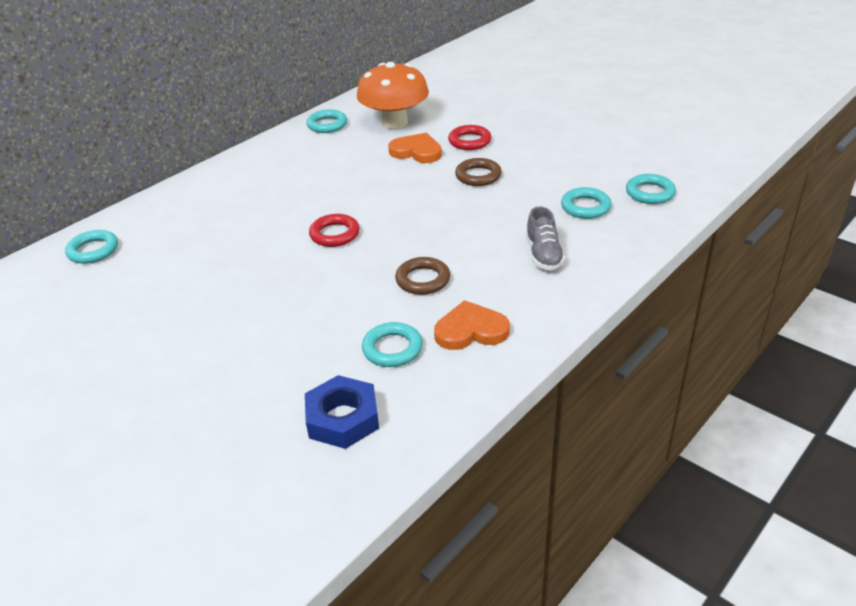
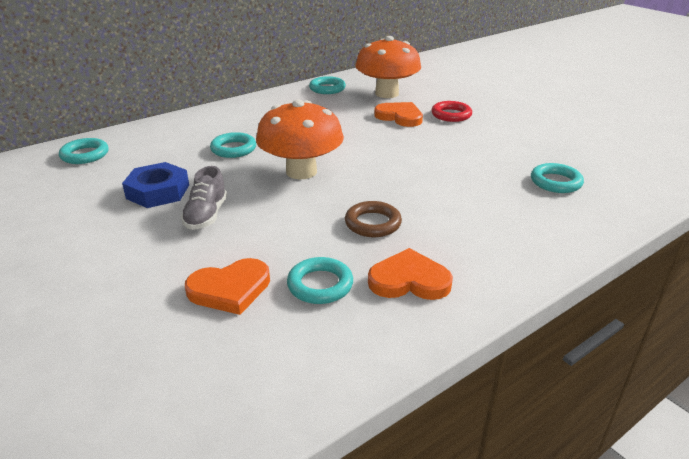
camera: 10 degrees right, 5 degrees down
blue nut [305,375,379,449] -> blue nut moved to [122,162,189,208]
red ring [309,214,360,247] -> orange mushroom [256,100,344,179]
brown ring [455,158,502,186] -> none
grey shoe [526,206,565,270] -> grey shoe moved to [181,166,227,230]
turquoise ring [626,174,676,204] -> turquoise ring moved to [210,132,256,158]
none -> orange heart [185,258,270,315]

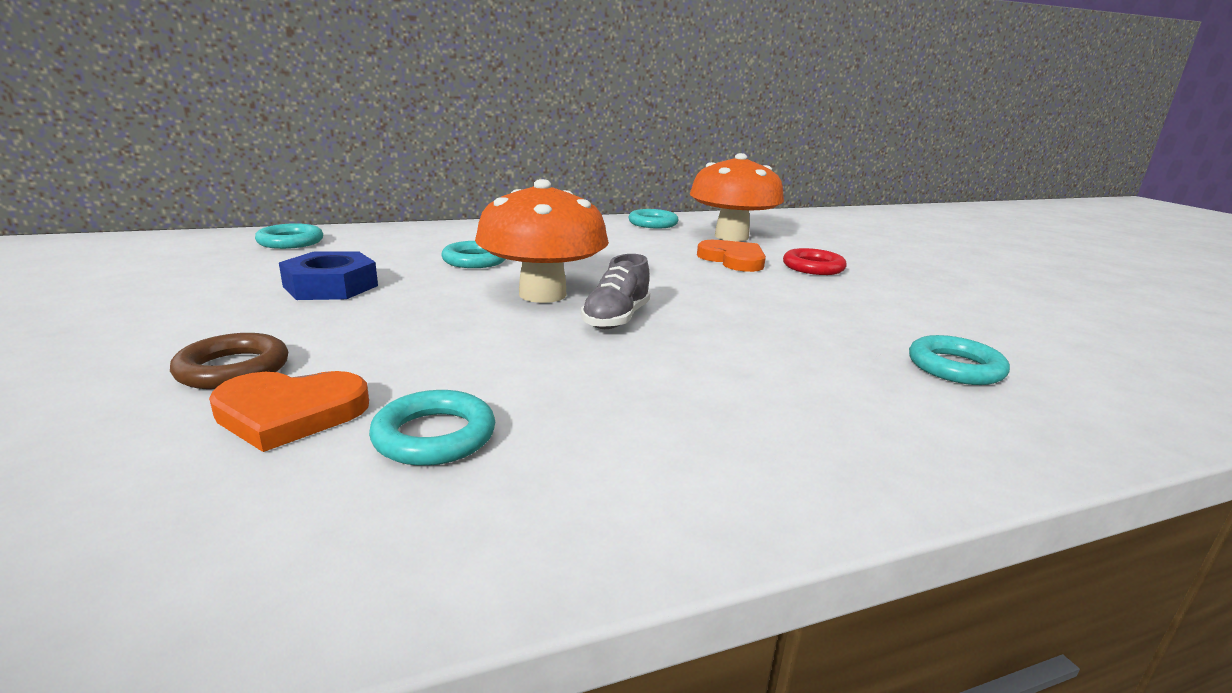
camera: 15 degrees right, 10 degrees down
grey shoe [181,166,227,230] -> grey shoe moved to [581,254,650,329]
brown ring [345,201,402,237] -> brown ring moved to [170,333,288,389]
orange heart [368,248,453,300] -> none

